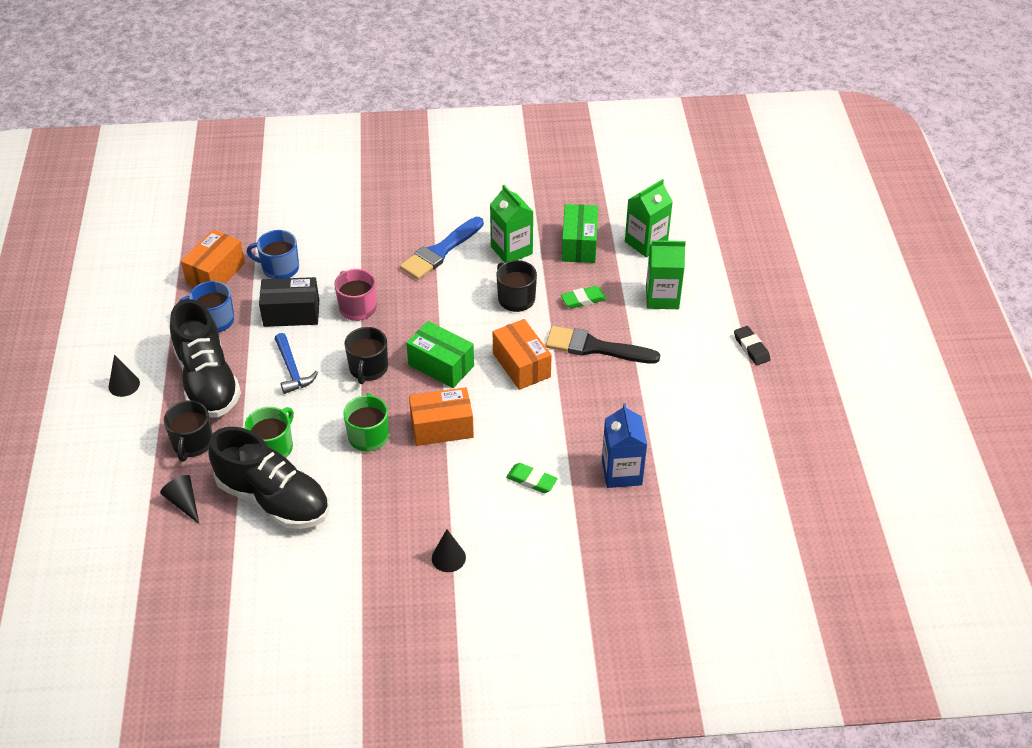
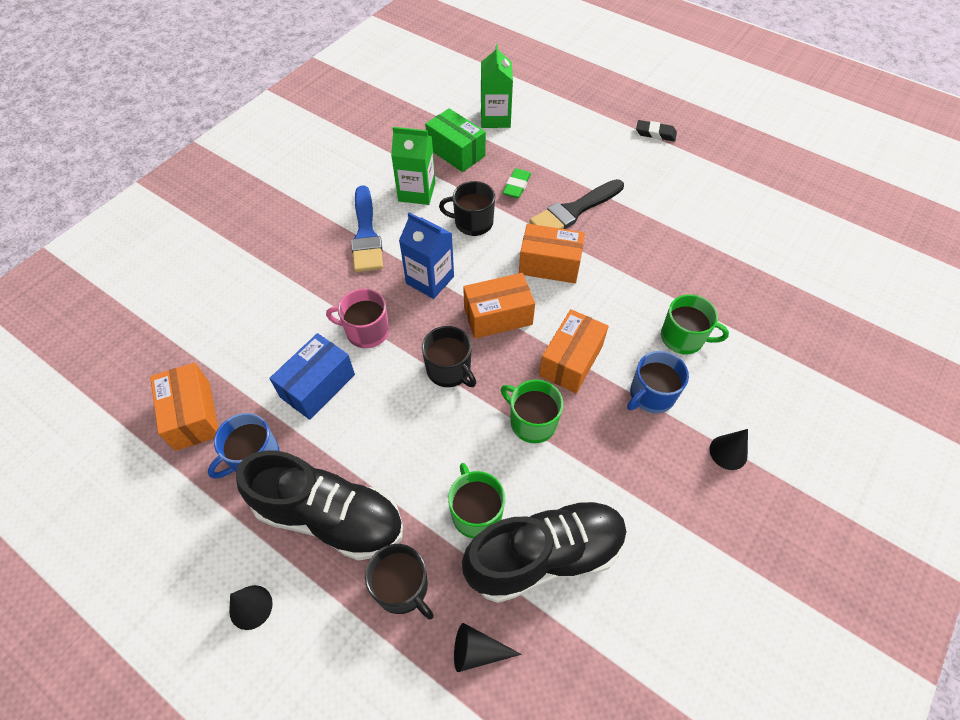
camera: 50 degrees left, 10 degrees up
blue mug [247,230,299,279] -> blue mug moved to [627,351,689,413]
black box [259,277,319,327] -> blue box [269,333,355,420]
blue hammer [275,333,318,394] -> none
green box [406,321,474,388] -> orange box [463,273,535,339]
green eraser [506,463,558,493] -> green mug [661,294,729,354]
blue carton [602,403,647,488] -> blue carton moved to [399,212,454,299]
green carton [646,240,686,309] -> none

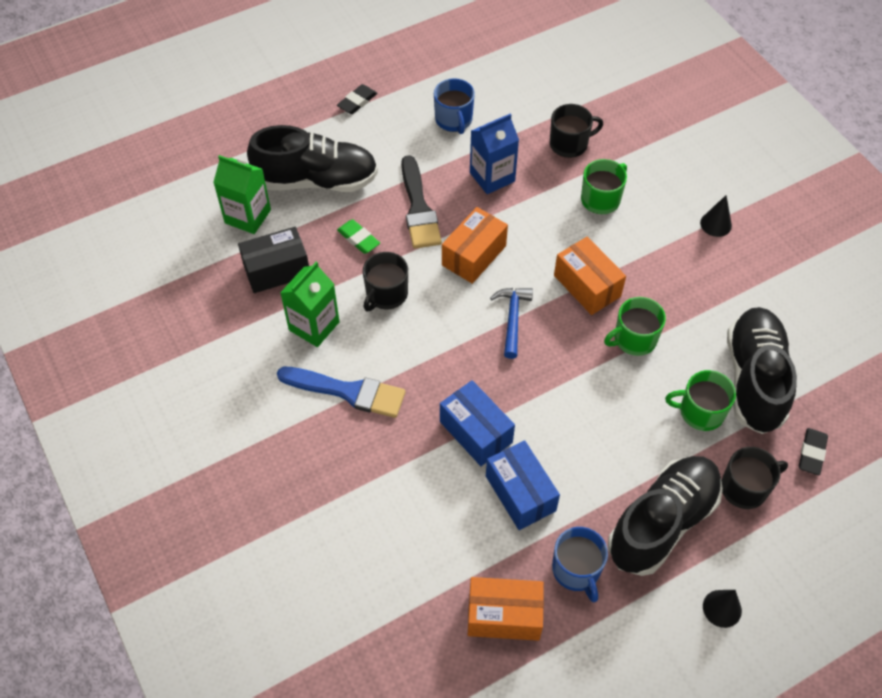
camera: 65 degrees left, 0 degrees up
pink mug [326,289,389,348] -> blue box [440,380,515,466]
blue carton [399,212,454,299] -> blue carton moved to [470,113,519,194]
black mug [422,326,476,387] -> black mug moved to [550,104,603,158]
green box [425,108,486,172] -> black box [238,227,309,293]
black cone [454,623,522,672] -> black eraser [799,428,828,475]
orange box [463,273,535,339] -> blue hammer [490,288,533,359]
blue mug [627,351,689,413] -> blue mug moved to [434,78,475,134]
none -> black shoe [247,125,378,192]

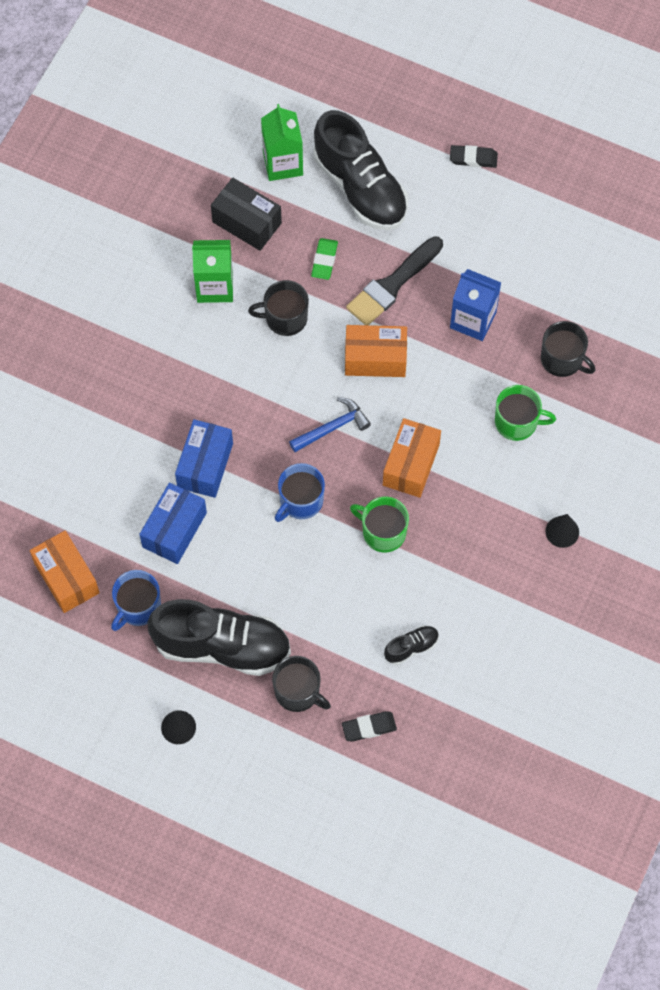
camera: 55 degrees right, 10 degrees up
blue brush [277,367,405,418] -> none
blue mug [434,78,475,134] -> blue mug moved to [275,463,325,522]
green mug [665,370,736,431] -> none
black shoe [727,307,797,434] -> black shoe [384,625,439,665], size x0.43

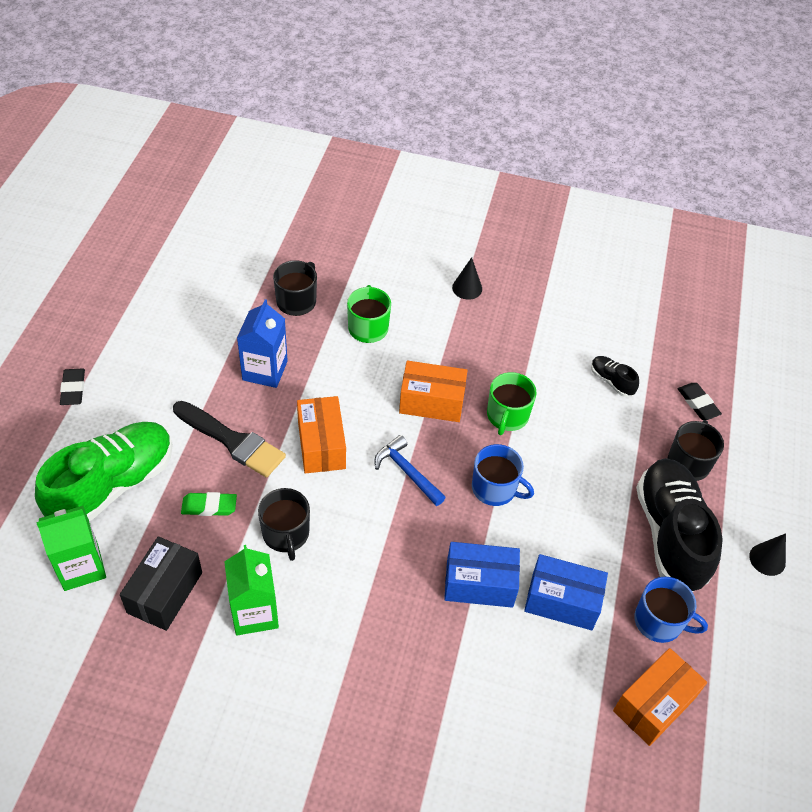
camera: 105 degrees left, 15 degrees down
black shoe [314,110,408,230] -> green shoe [35,422,173,521]

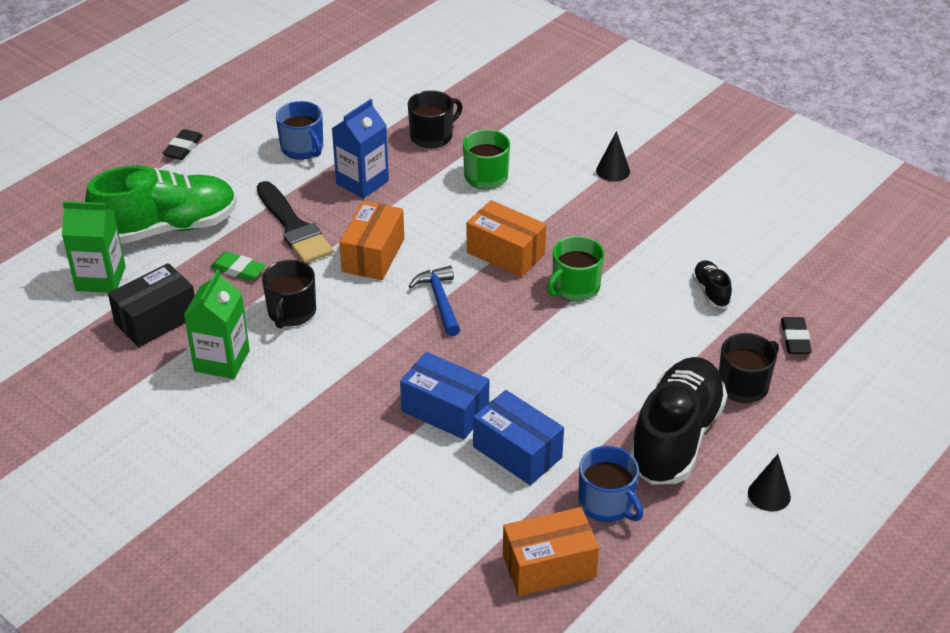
camera: 30 degrees right, 10 degrees down
blue mug [472,444,534,506] -> blue mug moved to [276,101,323,160]

